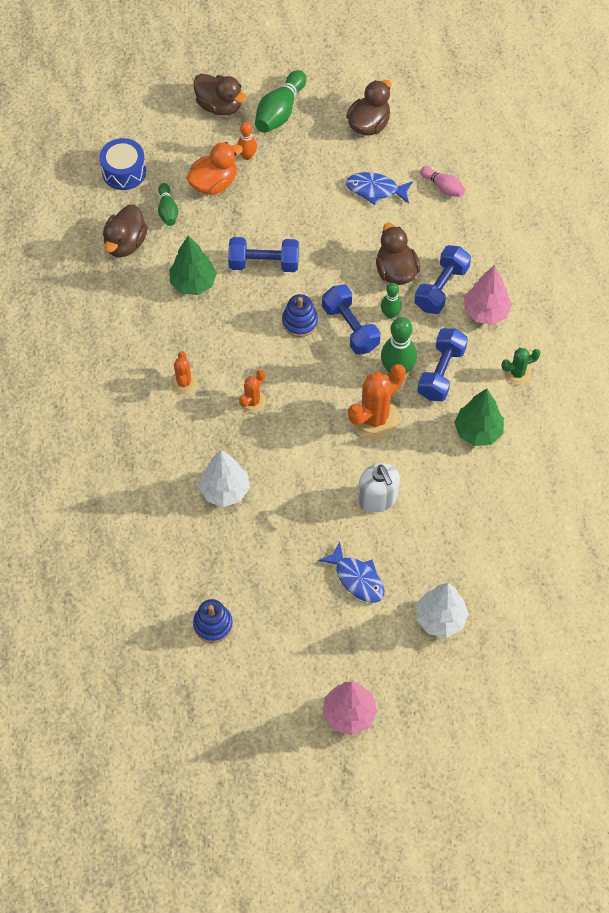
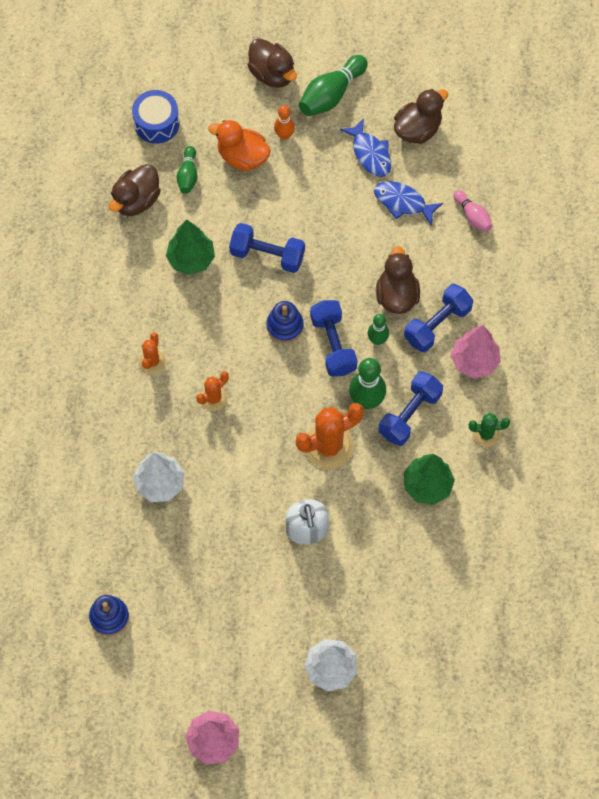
camera: 15 degrees right, 5 degrees up
orange duck [187,142,243,195] -> orange duck turned 135 degrees counterclockwise [208,120,271,171]
blue fish [318,541,384,603] -> blue fish moved to [340,118,391,177]

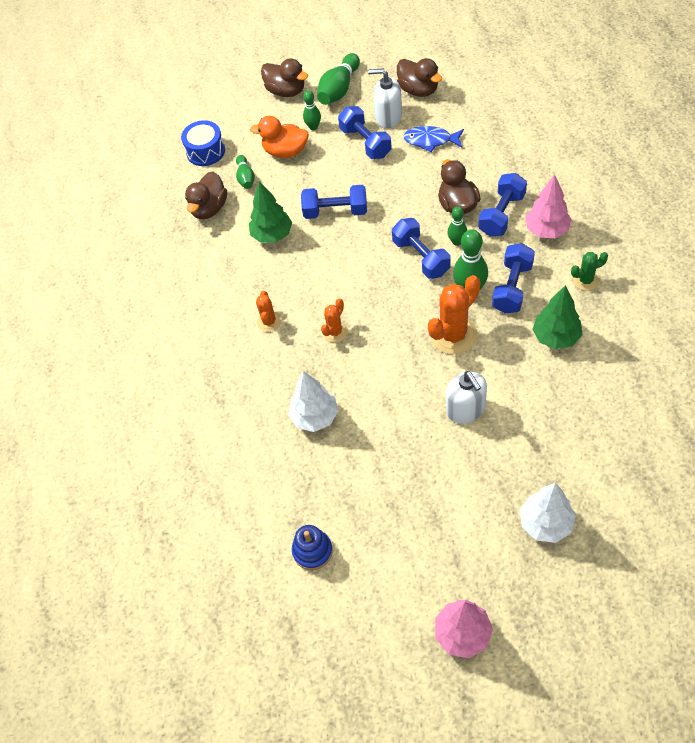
camera: 10 degrees left, 10 degrees down
blue stacking toy [266,301,304,343] -> none
orange bowling pin [274,105,295,140] -> green bowling pin [303,90,321,130]
blue fish [340,118,391,177] -> white soap dispenser [368,69,402,128]
brown duck [394,89,448,144] -> brown duck turned 105 degrees clockwise [397,58,442,97]
pink bowling pin [453,190,492,232] -> none
none -> blue dumbbell [338,106,392,159]

